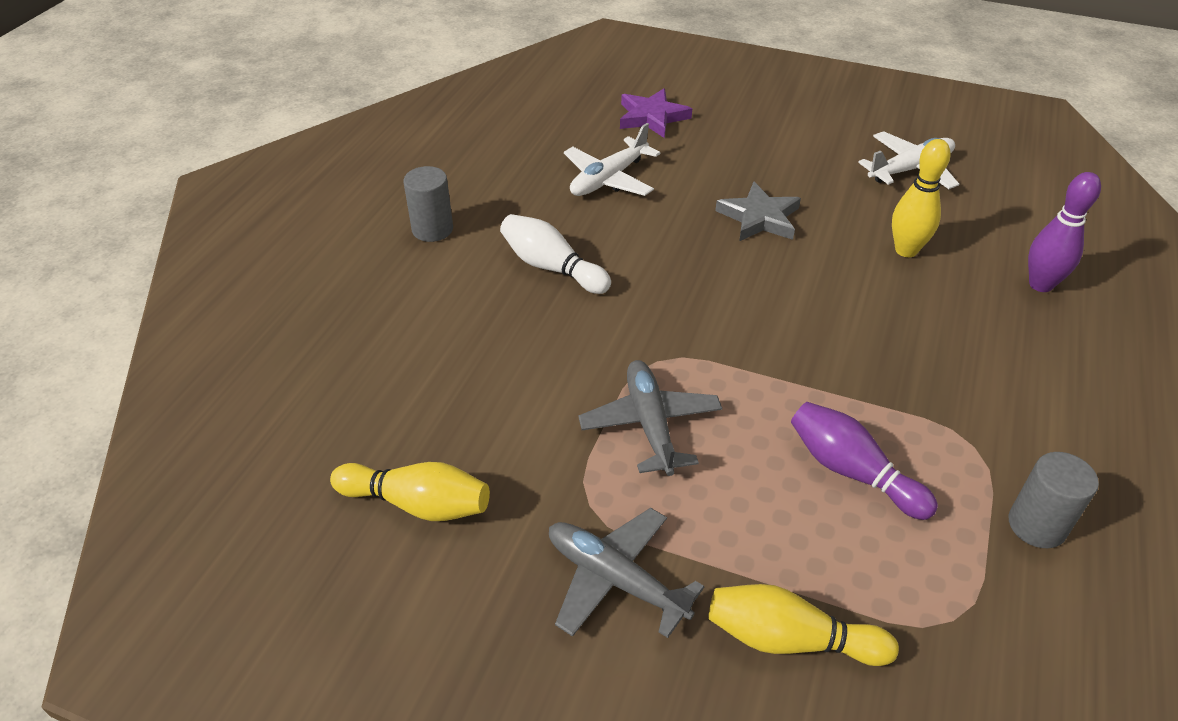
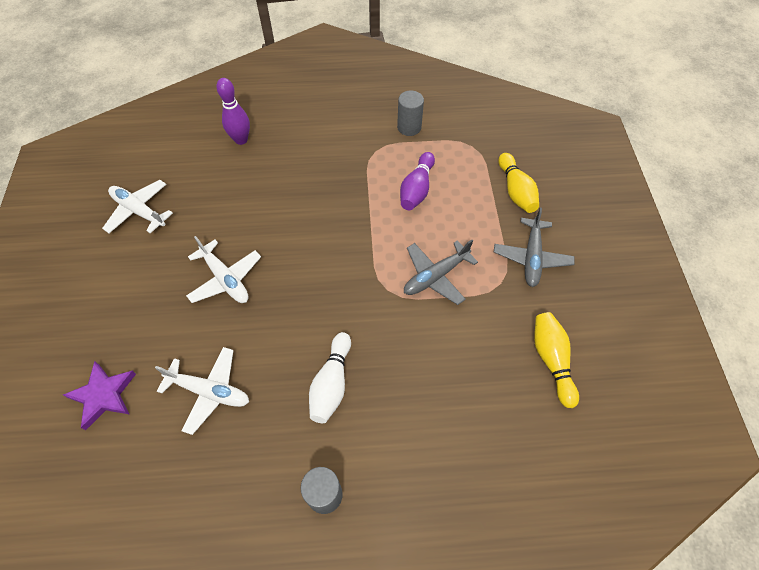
camera: 115 degrees left, 15 degrees up
grey star [715,182,801,241] -> white plane [186,236,261,303]
yellow bowling pin [892,139,951,257] -> none

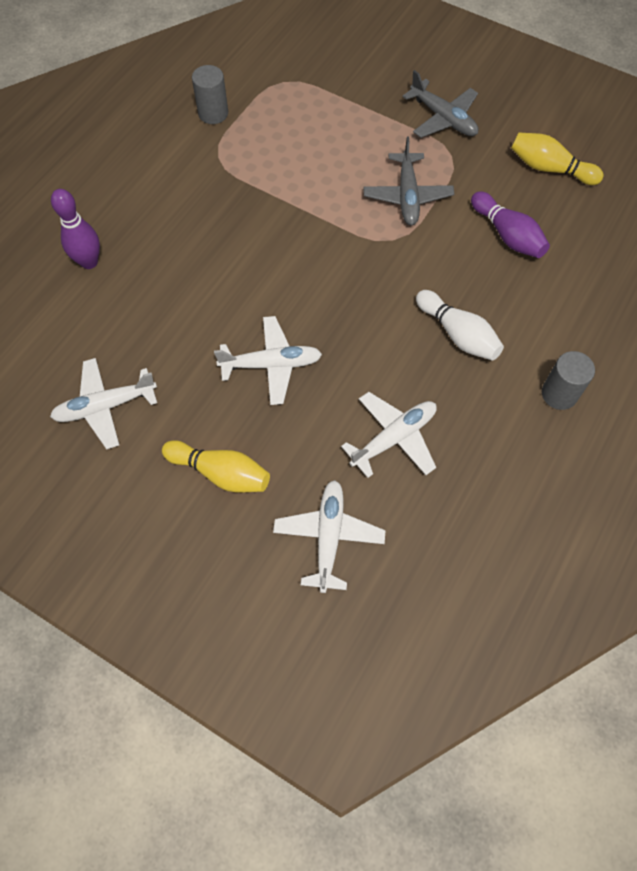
camera: 55 degrees left, 5 degrees up
purple star [63,361,136,430] -> white plane [273,480,386,593]
purple bowling pin [400,152,435,210] -> purple bowling pin moved to [471,191,550,258]
yellow bowling pin [498,153,539,213] -> yellow bowling pin moved to [162,440,270,492]

